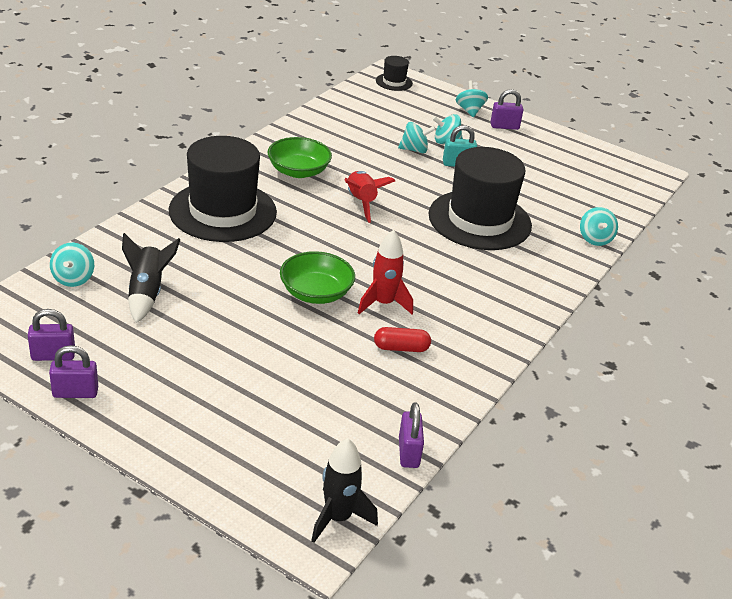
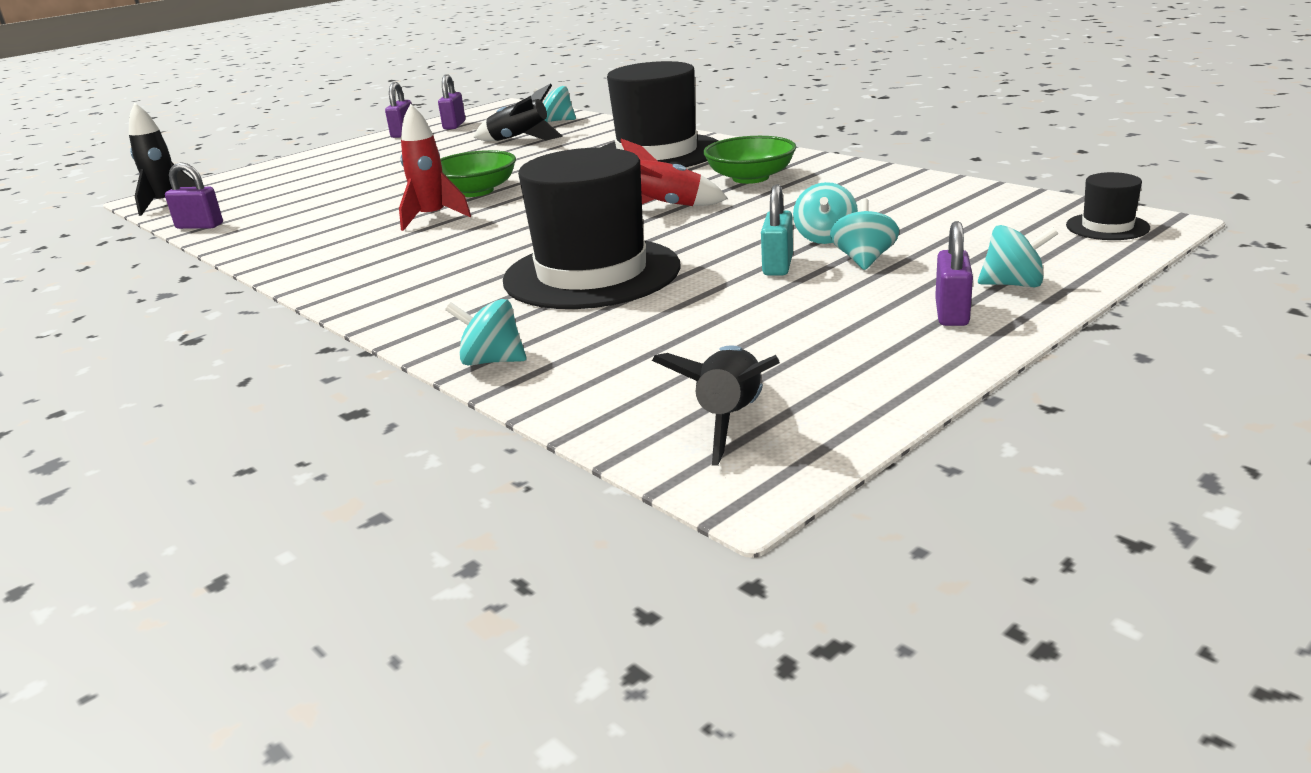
camera: 110 degrees right, 10 degrees down
red capsule [374,327,431,352] -> none
none -> black rocket [652,345,780,466]

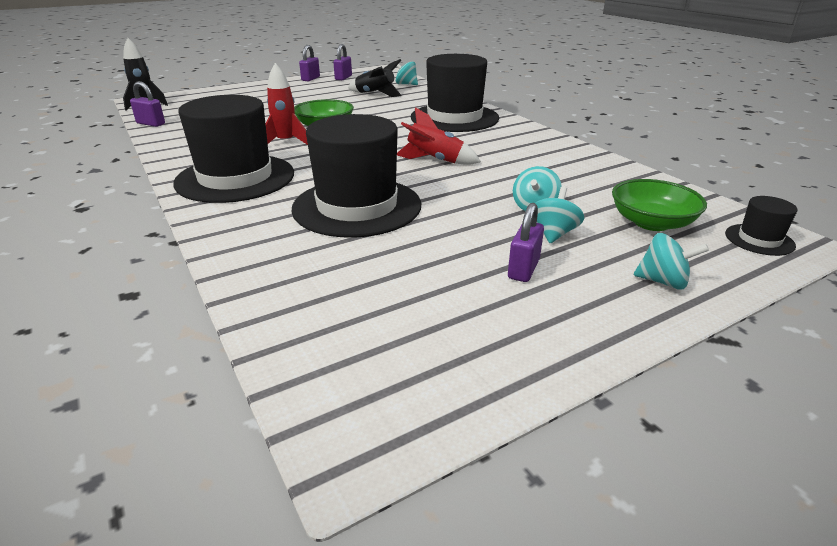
camera: 10 degrees right, 5 degrees up
turquoise spinning top [445,299,527,365] -> none
black rocket [652,345,780,466] -> none
green bowl [703,136,796,184] -> green bowl moved to [612,179,707,231]
turquoise padlock [761,184,793,275] -> none
purple padlock [935,221,973,326] -> purple padlock moved to [508,203,544,282]
none -> black hat [173,95,294,203]

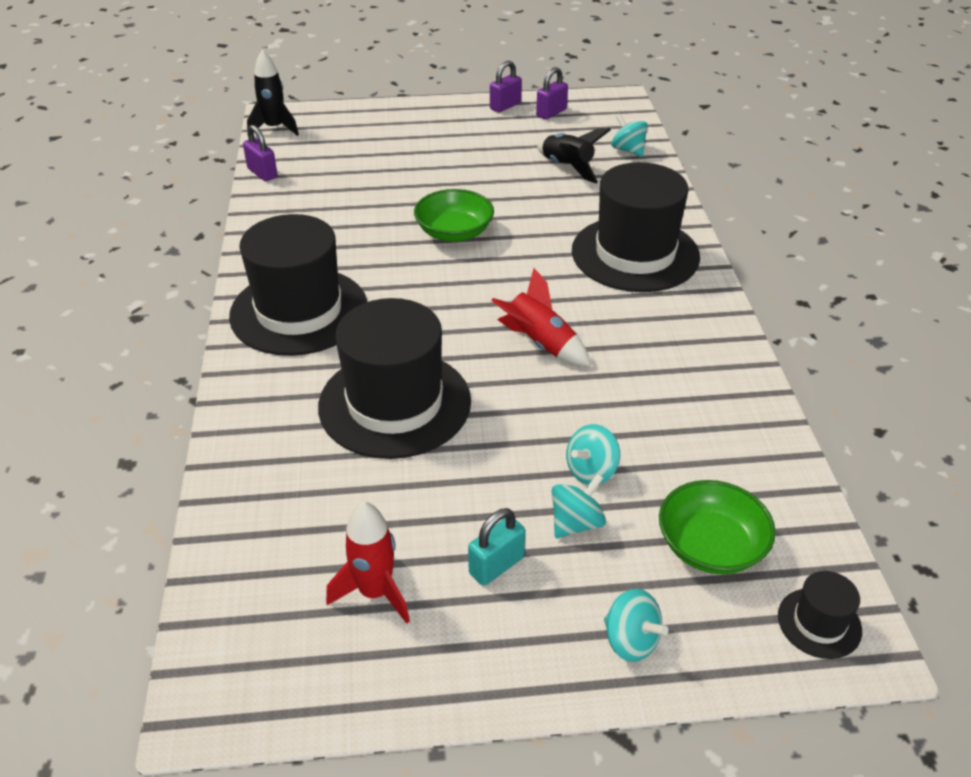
camera: 25 degrees right, 10 degrees up
red rocket [266,63,308,145] -> red rocket moved to [326,501,410,624]
purple padlock [508,203,544,282] -> turquoise padlock [468,508,525,586]

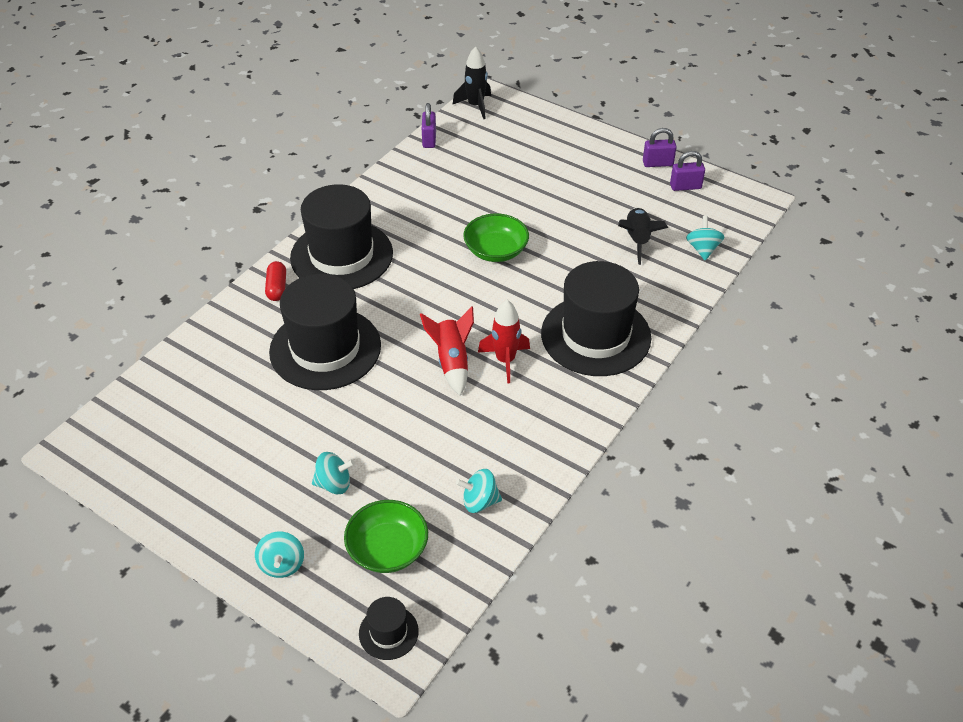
camera: 40 degrees right, 5 degrees up
red rocket [326,501,410,624] -> red rocket moved to [478,300,530,384]
turquoise padlock [468,508,525,586] -> none
turquoise spinning top [566,424,620,485] -> turquoise spinning top moved to [456,469,502,513]
none -> red capsule [265,261,286,301]

